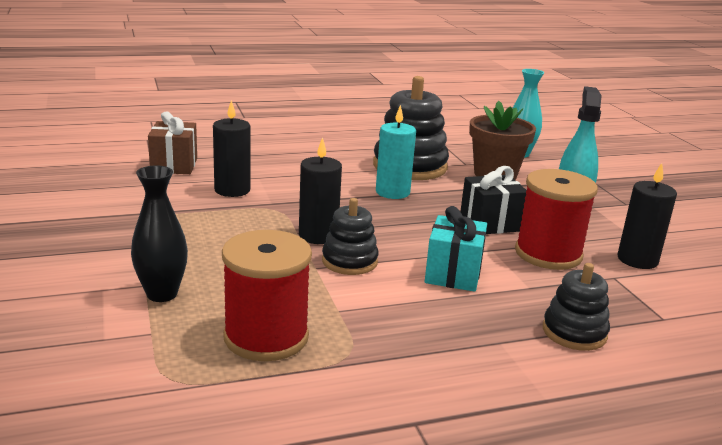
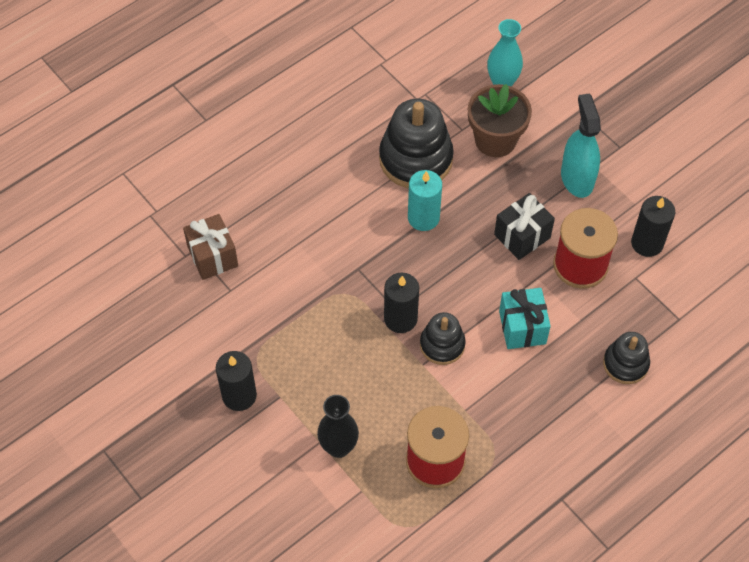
camera: 20 degrees left, 35 degrees up
black candle [213,100,251,197] -> black candle moved to [216,351,257,411]

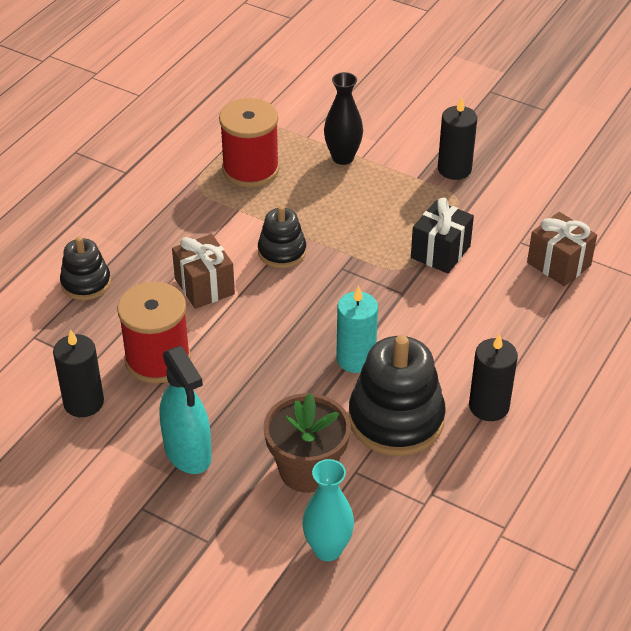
camera: 160 degrees right, 15 degrees down
black candle [384,273,419,333] -> black candle moved to [469,333,518,421]
black gift [494,193,555,260] -> black gift moved to [411,198,474,274]
turquoise gift [499,288,551,349] -> brown gift [172,234,235,309]

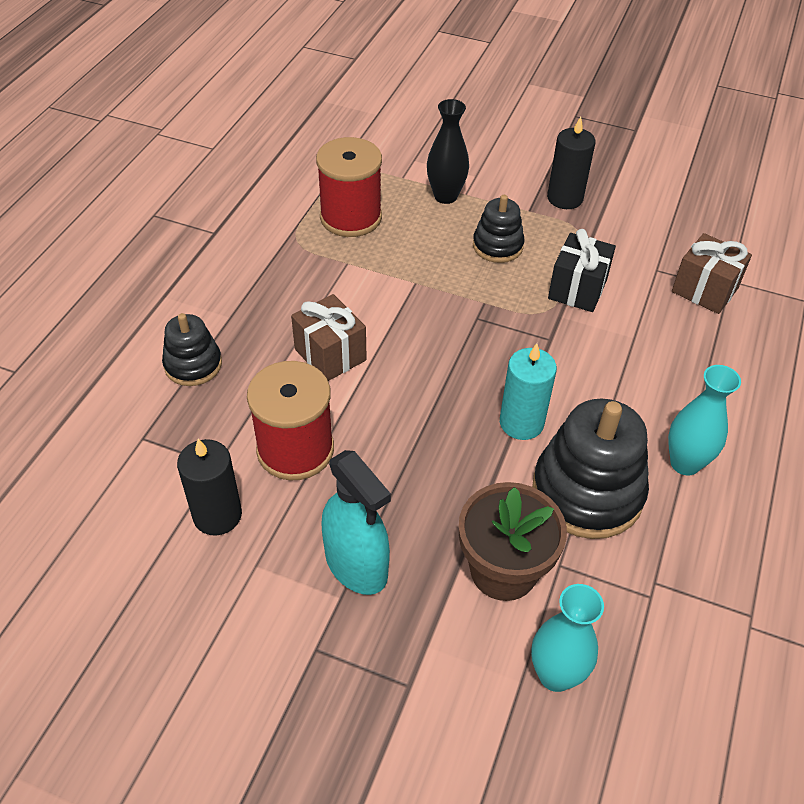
camera: 10 degrees left, 5 degrees up
black stacking toy [258,206,306,268] -> black stacking toy moved to [473,195,524,263]
black candle [469,333,518,421] -> turquoise vase [668,365,741,476]

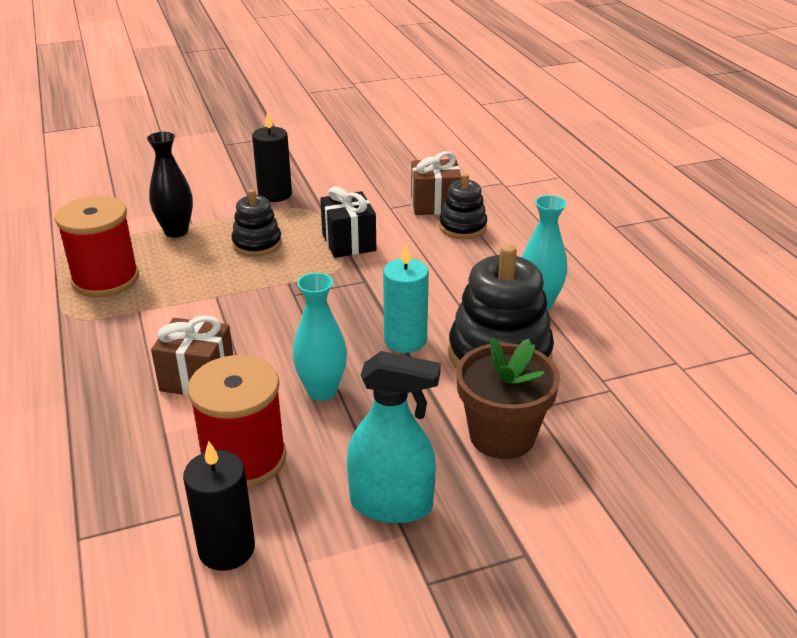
camera: 40 degrees left, 15 degrees down
black stacking toy [162,313,222,386] -> black stacking toy moved to [439,173,487,239]
turquoise vase [531,584,604,692] -> turquoise vase moved to [292,273,347,401]

